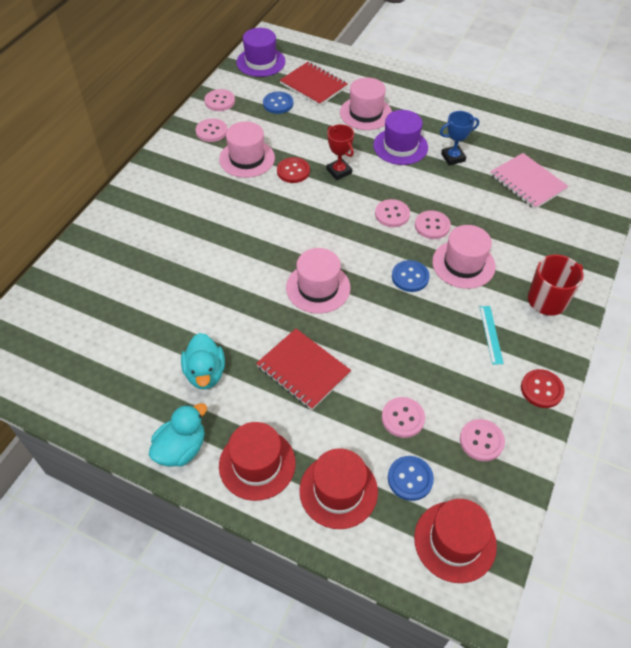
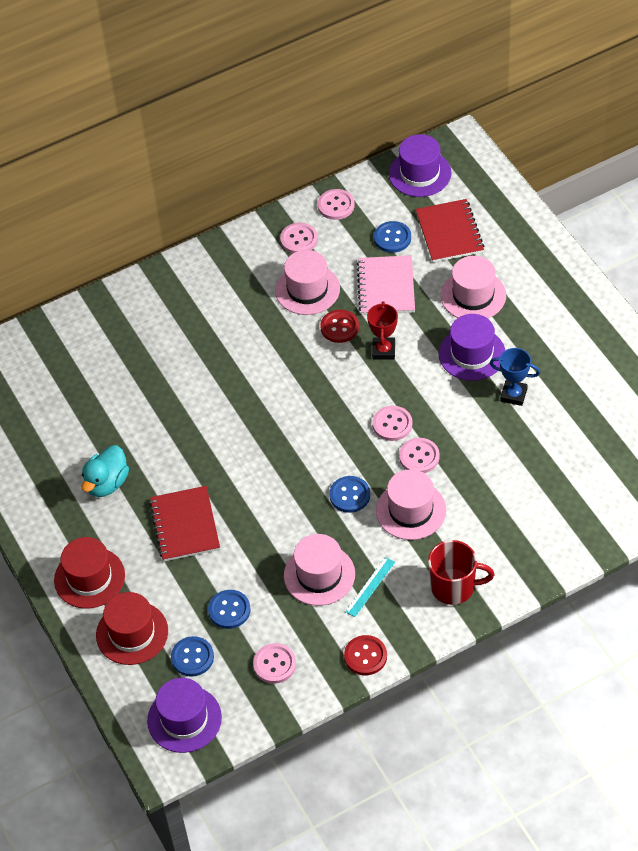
camera: 40 degrees right, 0 degrees up
turquoise duck [149,403,207,467] -> none
pink hat [286,248,350,314] -> pink hat moved to [284,534,355,606]
pink button [382,397,425,438] -> blue button [208,590,251,629]
red hat [414,499,497,583] -> purple hat [147,678,222,753]
pink notebook [490,153,569,209] -> pink notebook moved to [357,255,415,315]

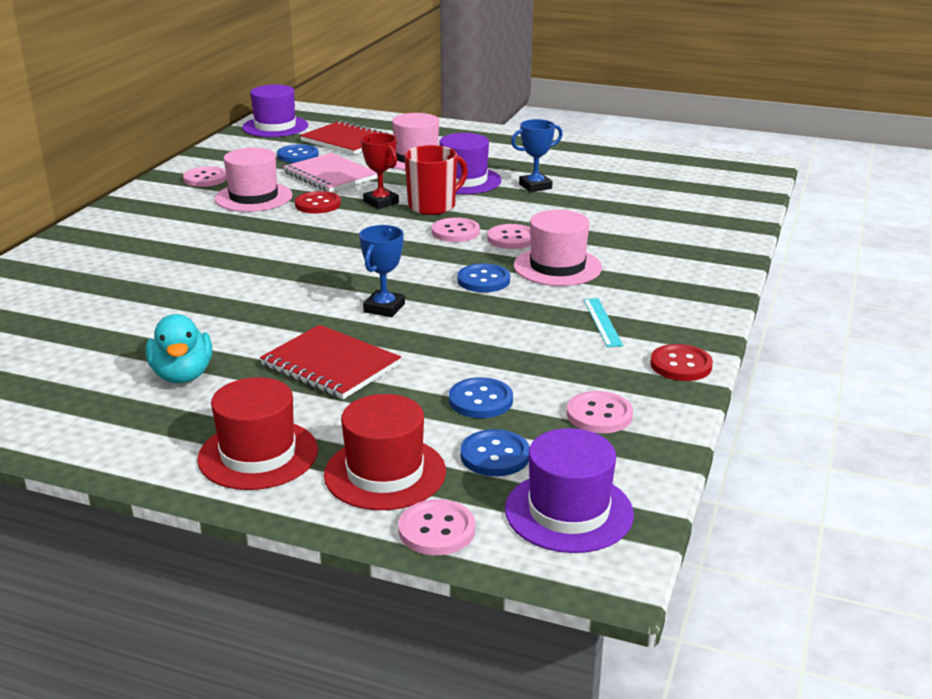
camera: 45 degrees left, 25 degrees down
pink hat [284,534,355,606] -> none
pink button [318,189,355,220] -> pink button moved to [398,499,475,555]
red mug [428,540,494,605] -> red mug moved to [404,145,468,215]
none -> blue trophy [359,225,405,317]

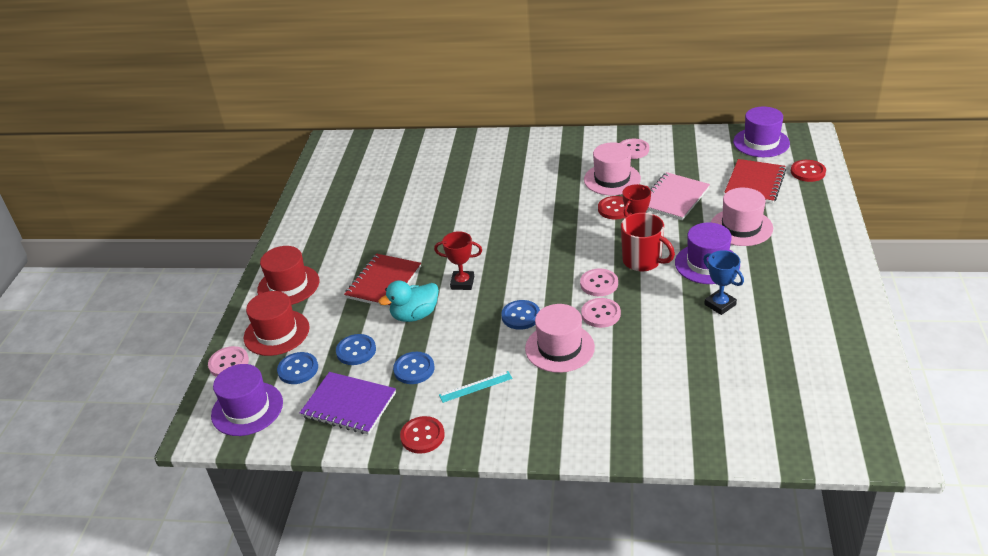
camera: 80 degrees right, 10 degrees up
turquoise duck [146,314,212,383] -> turquoise duck moved to [378,280,439,322]
blue button [277,144,319,163] -> blue button moved to [393,352,435,384]
blue trophy [359,225,405,317] -> red trophy [434,231,482,290]
pink button [567,391,633,433] -> purple notebook [300,372,396,435]
none -> red button [791,160,826,182]

